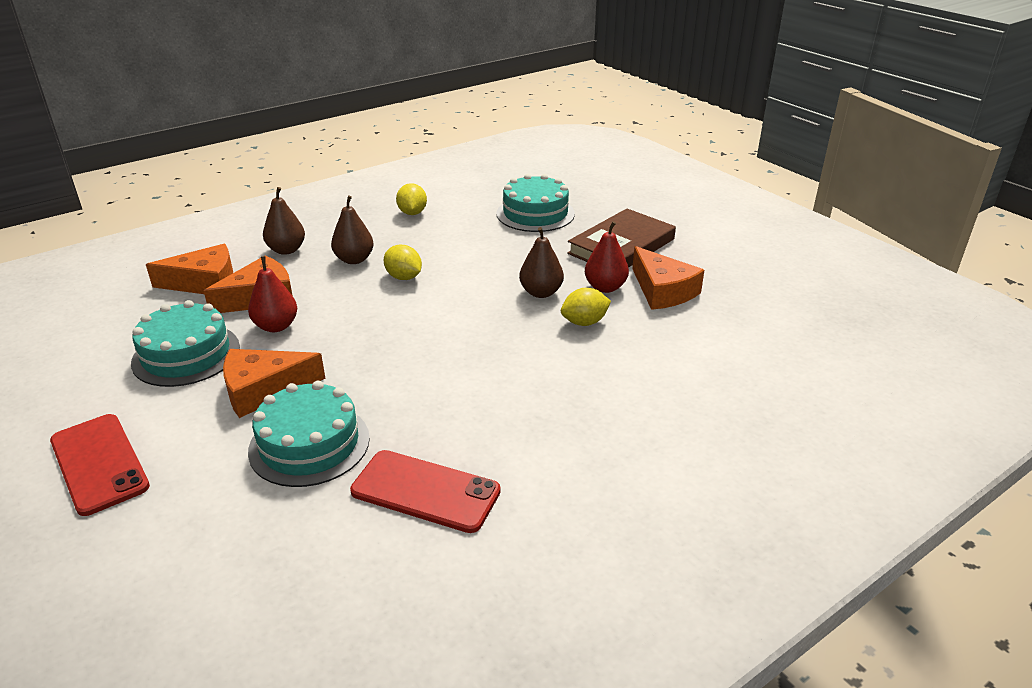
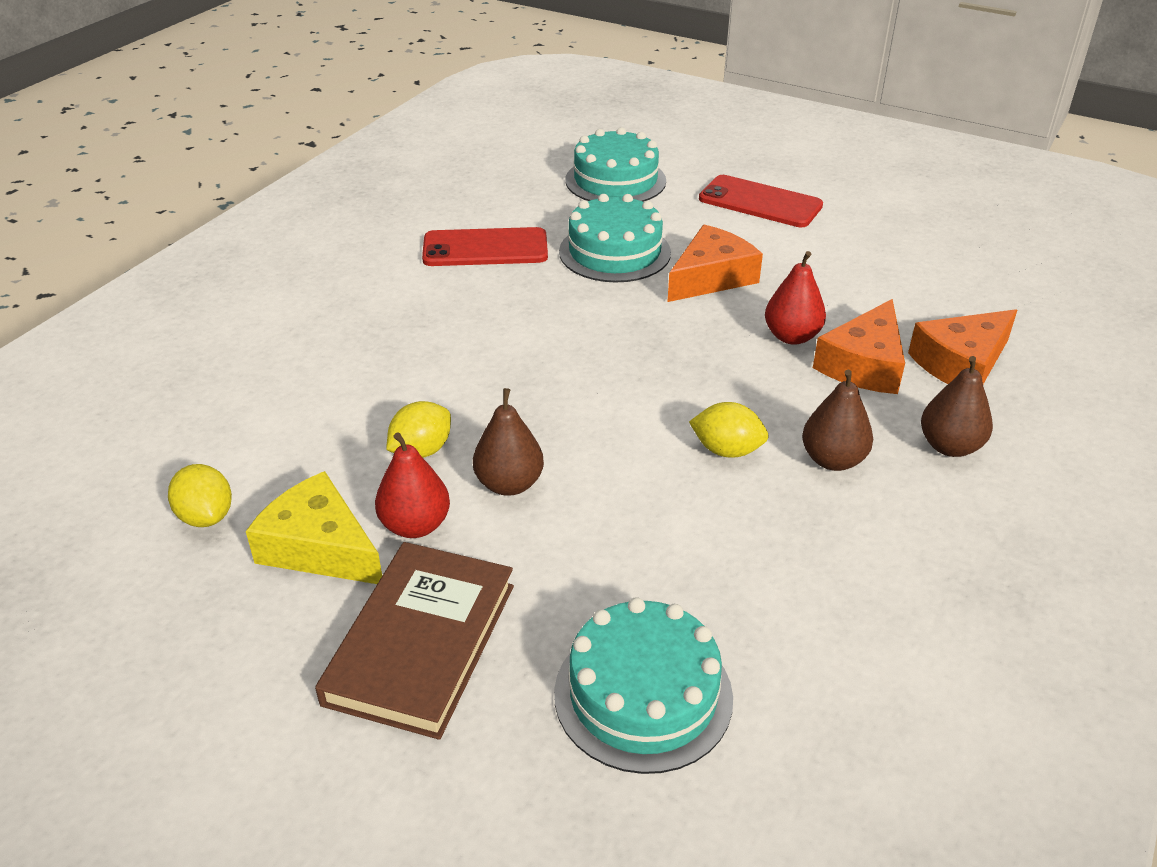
camera: 155 degrees right, 5 degrees up
turquoise cake [131,300,240,387] -> turquoise cake moved to [565,127,666,202]
yellow lemon [396,183,427,215] -> yellow lemon moved to [168,464,232,527]
orange cheese [632,246,704,310] -> yellow cheese [246,471,382,584]

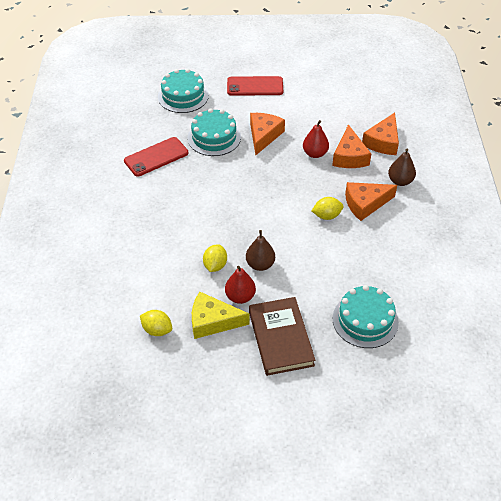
camera: 30 degrees left, 10 degrees up
brown pear [802,370,873,471] -> orange cheese [345,182,397,221]

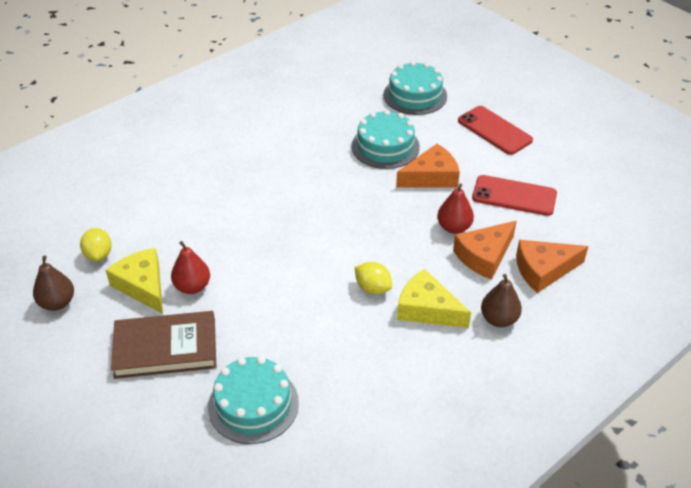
camera: 50 degrees right, 5 degrees down
red phone [124,137,188,176] -> red phone moved to [472,175,557,216]
yellow lemon [203,244,227,272] -> none
brown pear [246,230,275,271] -> brown pear moved to [33,256,74,311]
brown book [249,297,315,376] -> brown book turned 45 degrees clockwise [111,311,216,379]
orange cheese [345,182,397,221] -> yellow cheese [397,269,471,328]

